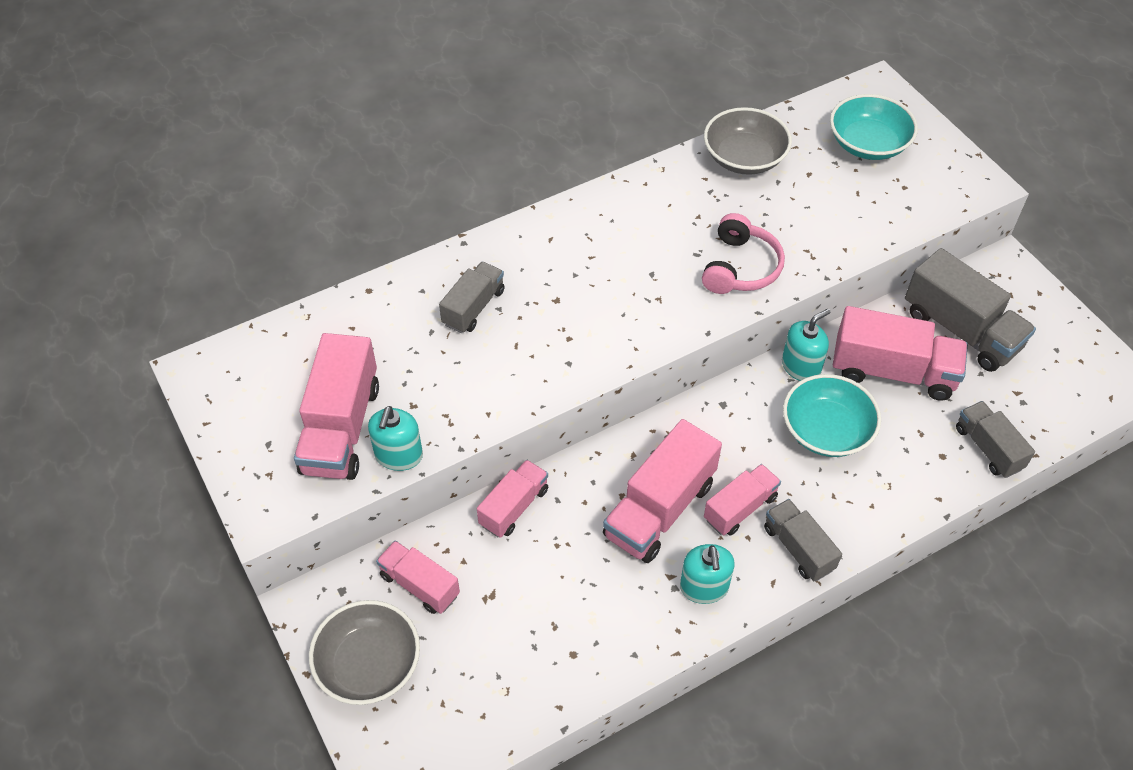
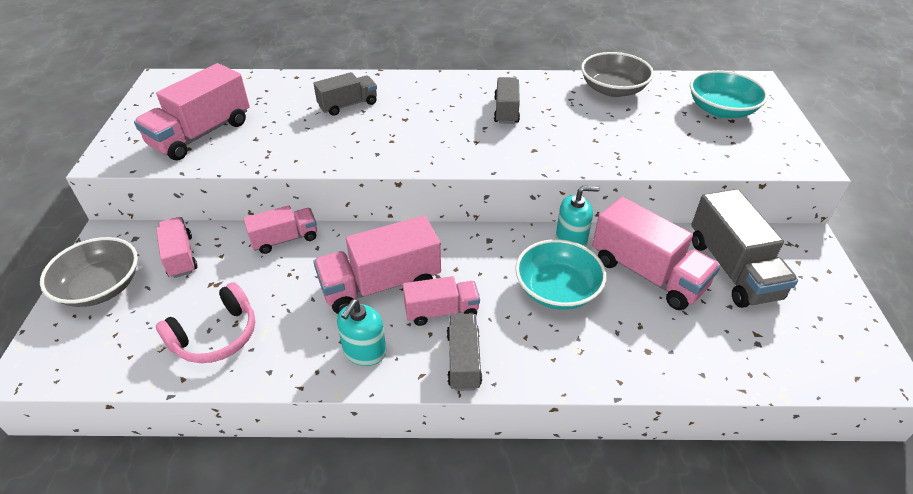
camera: 30 degrees right, 10 degrees down
turquoise soap dispenser [368,406,423,471] -> none
pink headphones [702,213,785,294] -> pink headphones moved to [156,282,255,363]
grey truck [956,401,1035,478] -> grey truck moved to [494,77,520,124]

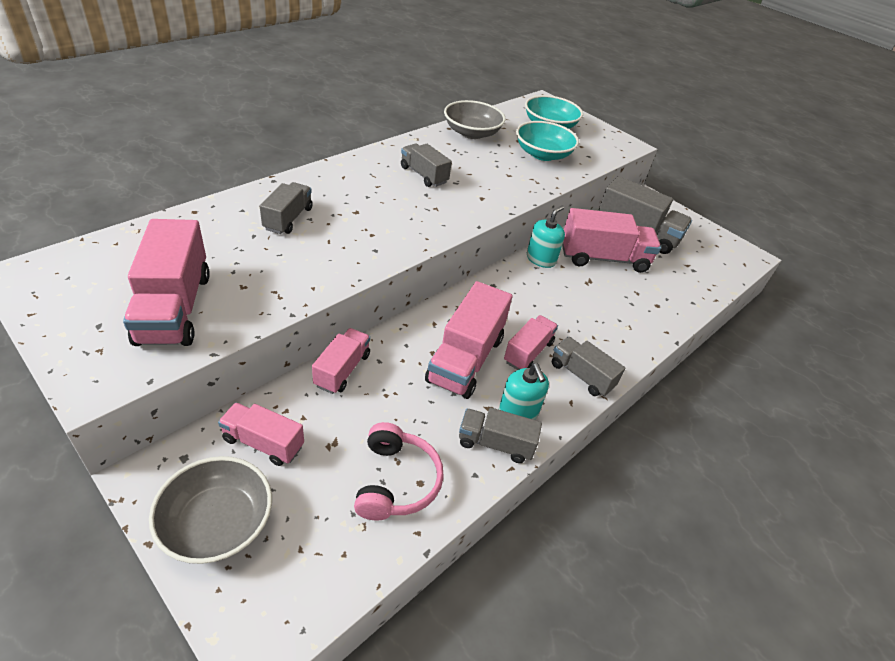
camera: 50 degrees left, 0 degrees up
turquoise bowl [515,239,606,310] -> turquoise bowl moved to [516,121,579,161]
none -> grey truck [459,407,542,463]

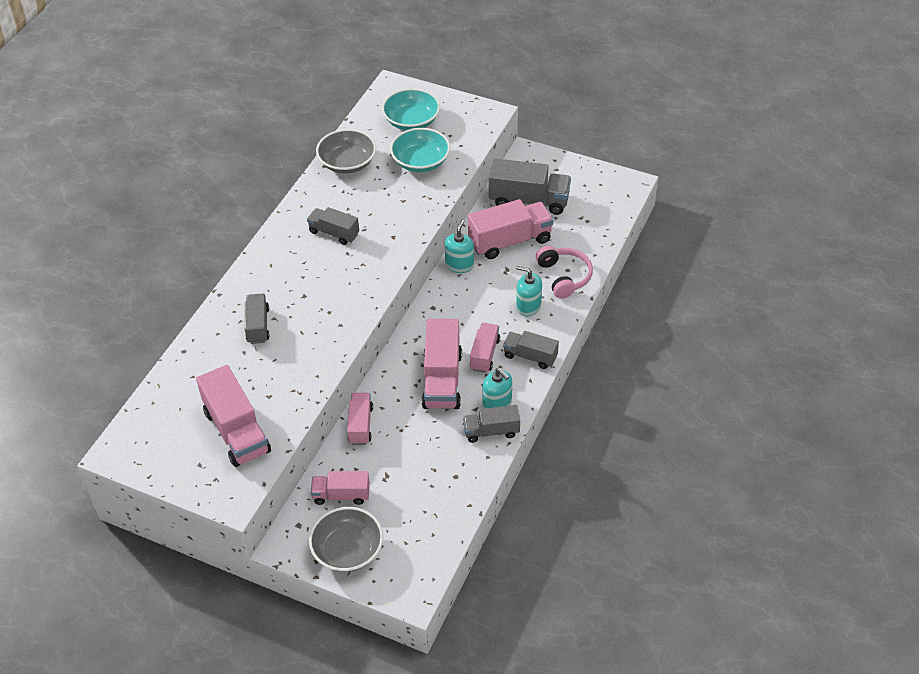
camera: 15 degrees left, 5 degrees up
pink headphones [354,422,444,521] -> pink headphones moved to [536,246,593,299]
none -> turquoise soap dispenser [516,266,542,317]

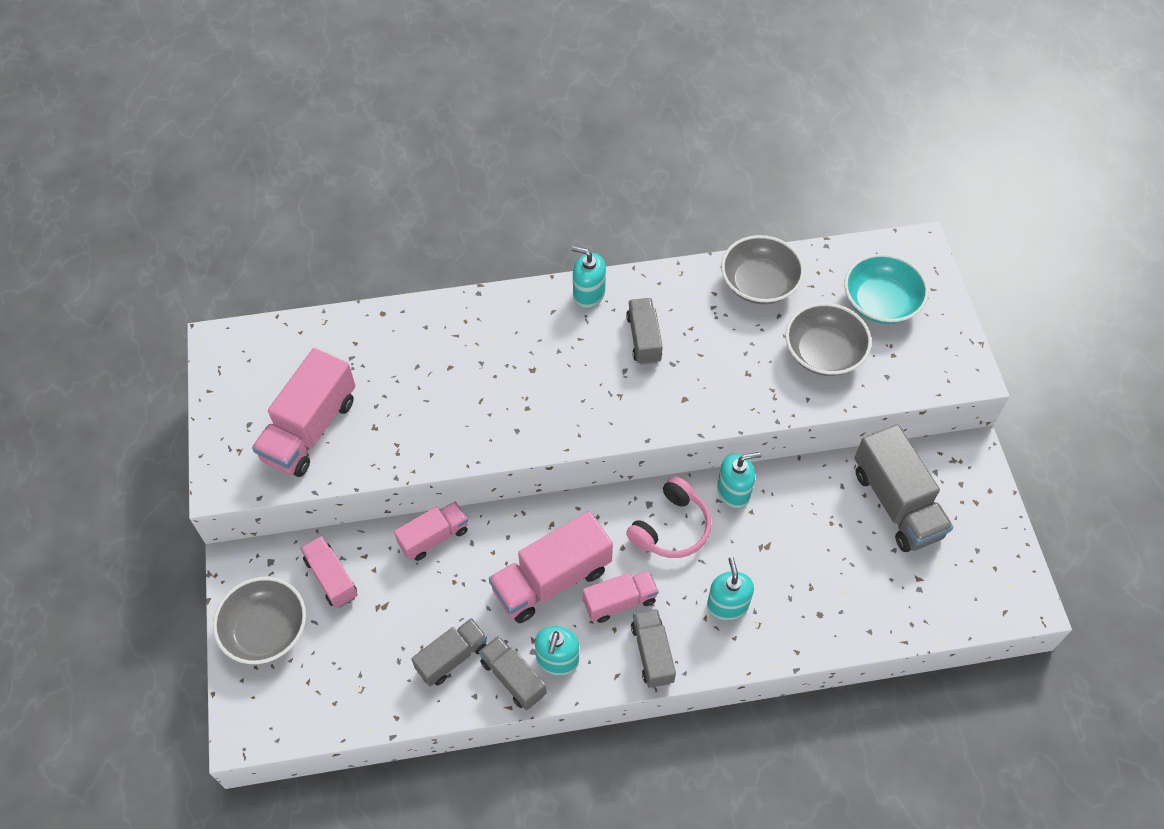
camera: 55 degrees right, 10 degrees up
grey truck [245,294,269,344] -> grey truck moved to [411,618,487,687]
turquoise bowl [390,128,450,172] -> grey bowl [785,303,872,376]
pink truck [468,199,553,259] -> none
pink headphones [536,246,593,299] -> pink headphones moved to [626,476,712,558]
none -> turquoise soap dispenser [571,246,606,309]

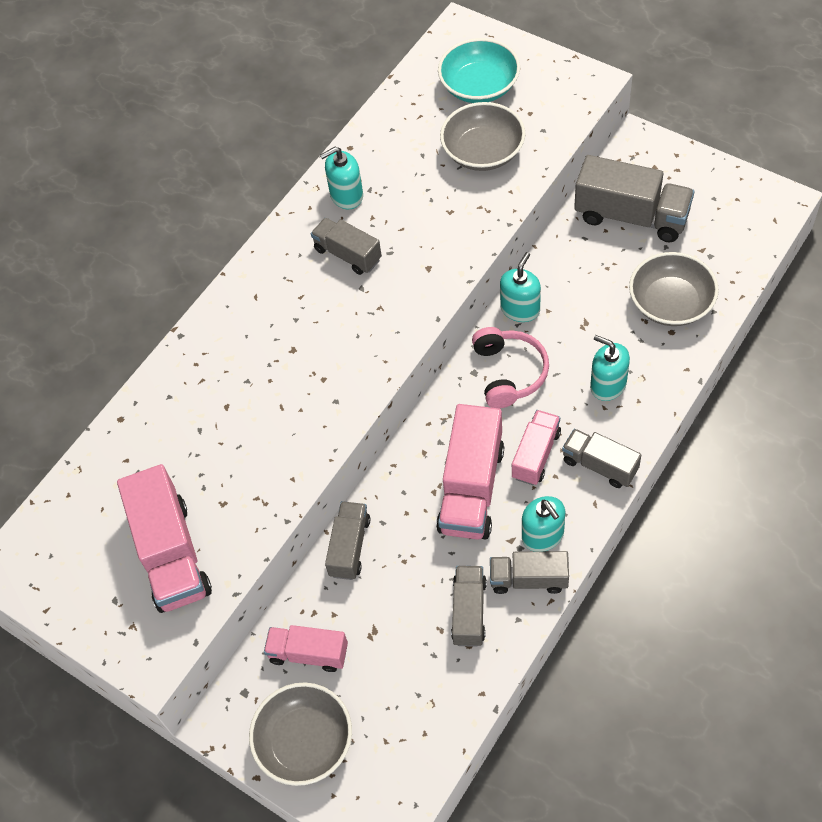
camera: 40 degrees left, 0 degrees up
pink truck [394,501,468,561] -> grey truck [325,501,370,580]
turquoise soap dispenser [571,246,606,309] -> turquoise soap dispenser moved to [320,147,363,209]
grey bowl [721,235,804,304] -> grey bowl moved to [629,252,719,326]

